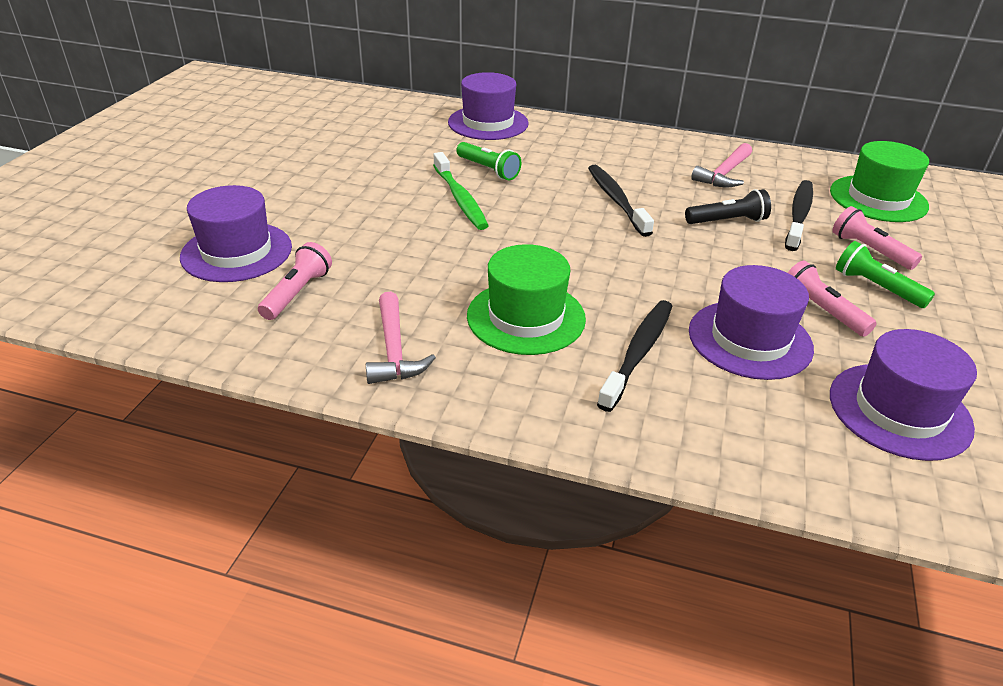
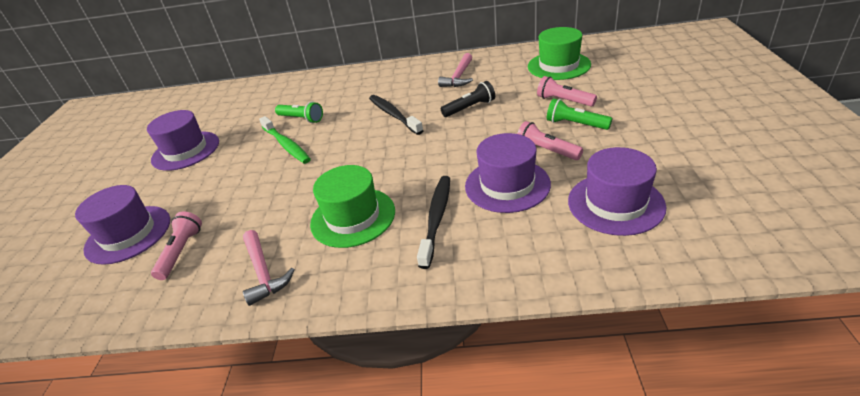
camera: 10 degrees left, 0 degrees up
purple hat [448,72,529,140] -> purple hat moved to [147,110,219,171]
black toothbrush [785,180,813,251] -> none

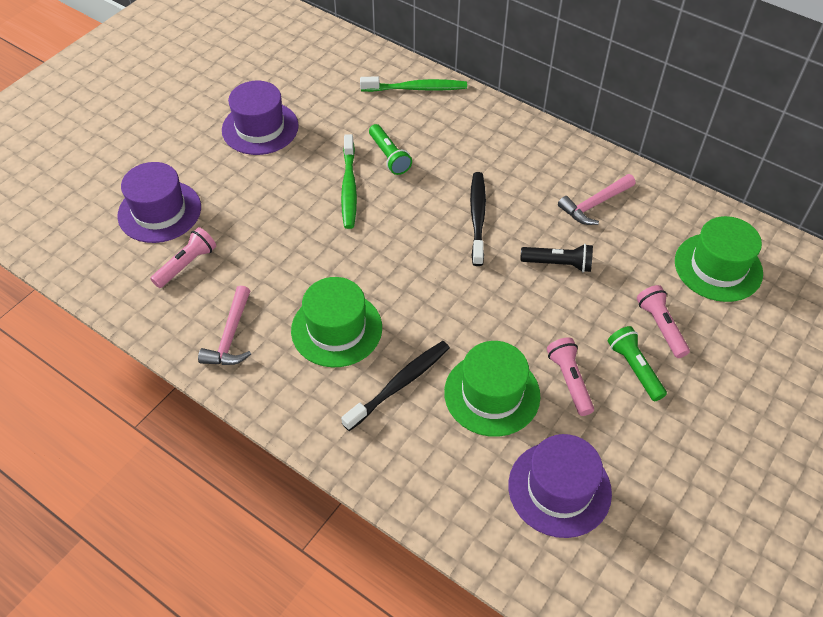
camera: 30 degrees right, 15 degrees up
purple hat [465,133,551,213] -> green hat [444,341,540,437]
none -> green toothbrush [360,76,467,92]

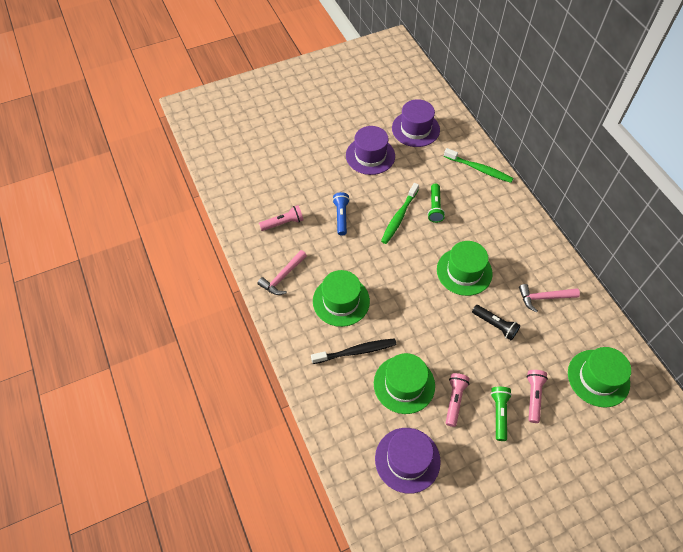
camera: 30 degrees right, 5 degrees up
purple hat [117,162,201,243] -> purple hat moved to [392,99,440,147]
black toothbrush [470,172,486,266] -> green hat [437,241,493,296]
none -> blue flashlight [333,192,350,236]

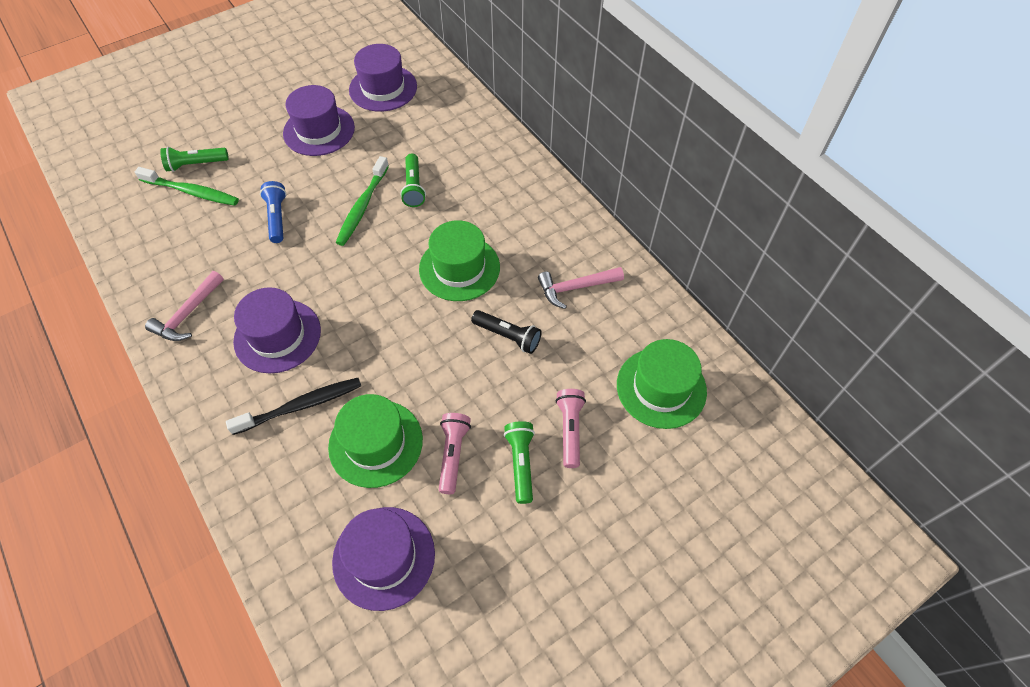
camera: 10 degrees left, 0 degrees up
pink flashlight [259,205,303,231] -> none
green hat [313,270,370,327] -> purple hat [233,287,321,373]
green toothbrush [444,148,513,183] -> green toothbrush moved to [135,167,239,206]
none -> green flashlight [160,147,229,172]

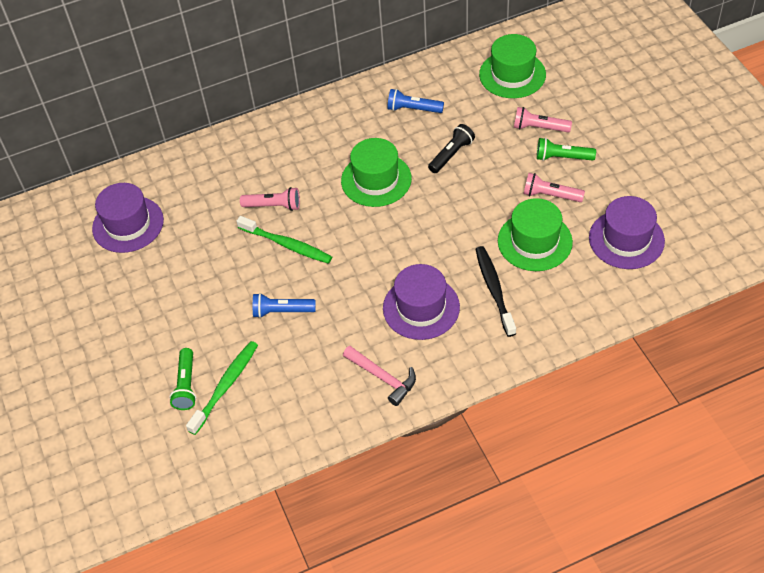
camera: 75 degrees left, 5 degrees down
purple hat [283,85,355,156] -> none
green flashlight [400,153,426,207] -> pink flashlight [240,187,300,211]
pink hammer [538,267,624,309] -> blue flashlight [387,89,444,113]

